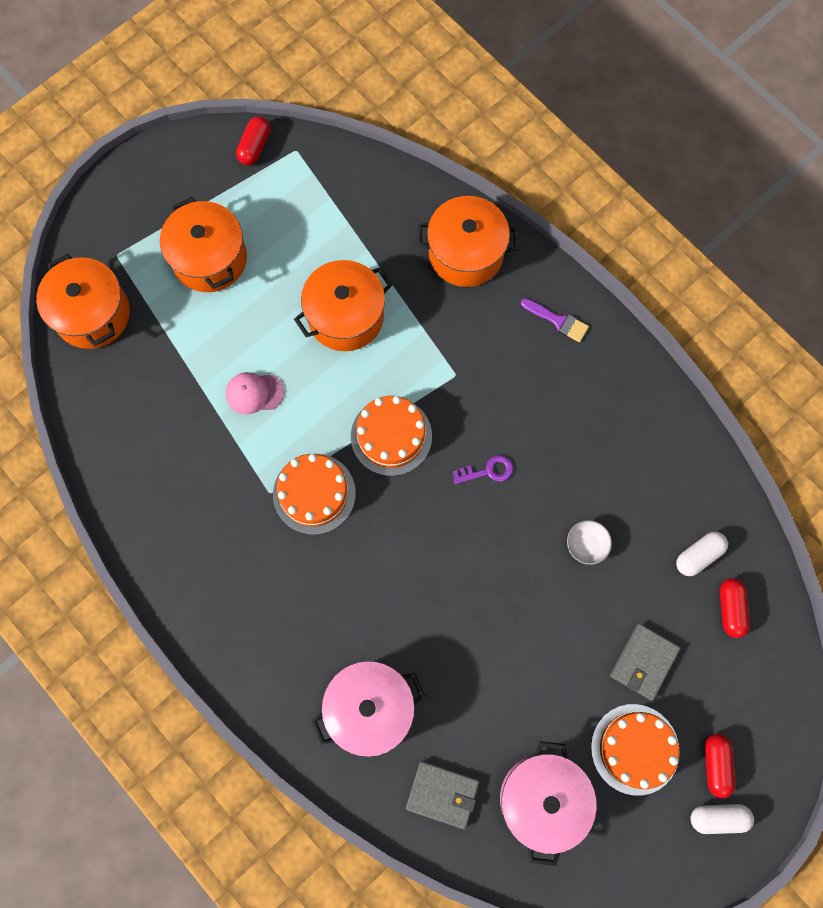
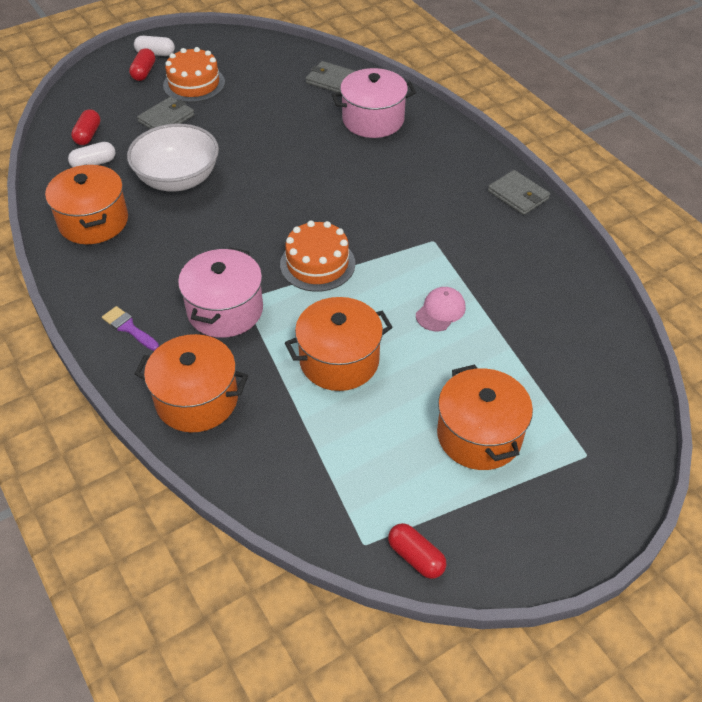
camera: 170 degrees left, 25 degrees down
orange pot [36,254,130,349] -> orange pot moved to [45,164,128,244]
pink cap [225,372,284,415] -> pink cap turned 60 degrees counterclockwise [416,287,466,331]
red capsule [236,116,270,165] -> red capsule turned 75 degrees counterclockwise [388,523,446,579]
orange cake [273,454,356,535] -> none
purple key [453,455,513,484] -> none
pink pot [500,741,597,866] -> pink pot moved to [178,247,263,338]
white bowl [567,520,612,565] -> white bowl [127,124,219,192], size x2.44
none -> grey wallet [488,170,550,215]

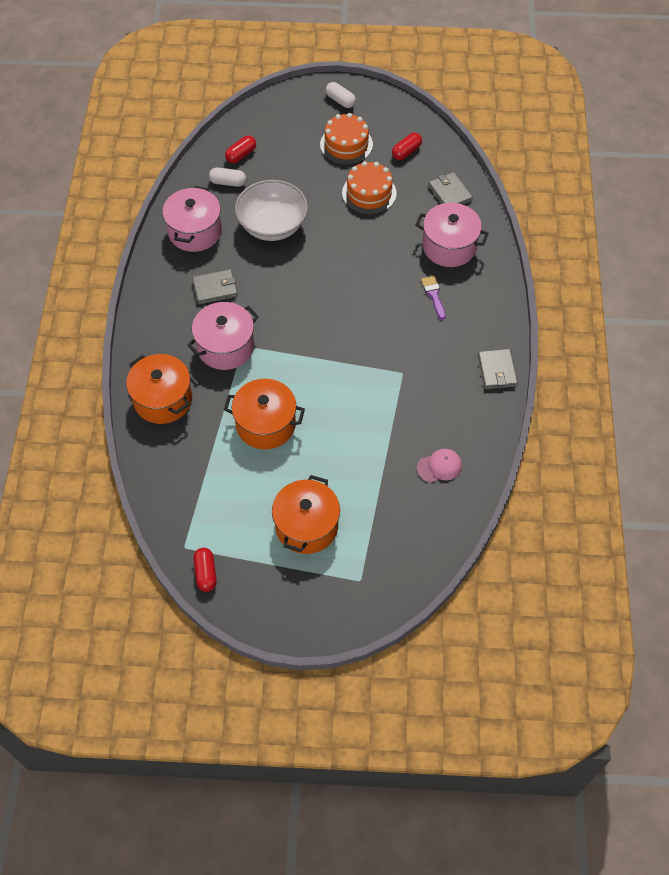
camera: 35 degrees right, 10 degrees up
orange pot [45,164,128,244] -> pink pot [162,186,222,252]
purple brush [102,306,159,351] -> purple brush moved to [421,276,446,320]
red capsule [129,48,155,81] -> red capsule moved to [392,133,422,160]
grey wallet [137,97,195,129] -> grey wallet moved to [192,269,238,304]
orange cake [280,220,355,292] -> orange cake moved to [342,161,397,214]
pink cap [416,287,466,331] -> pink cap moved to [417,449,462,483]

